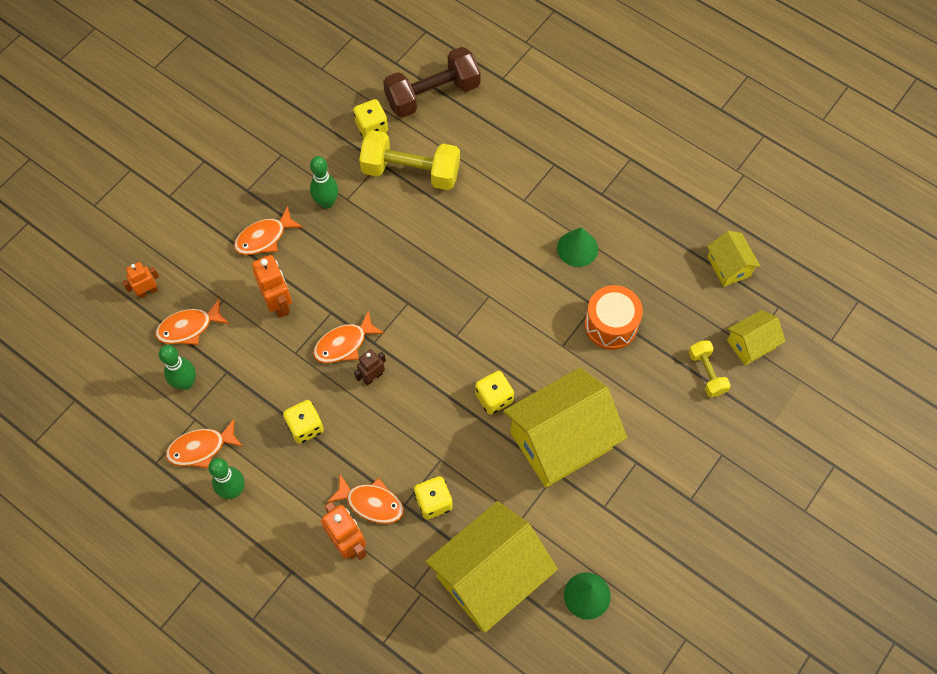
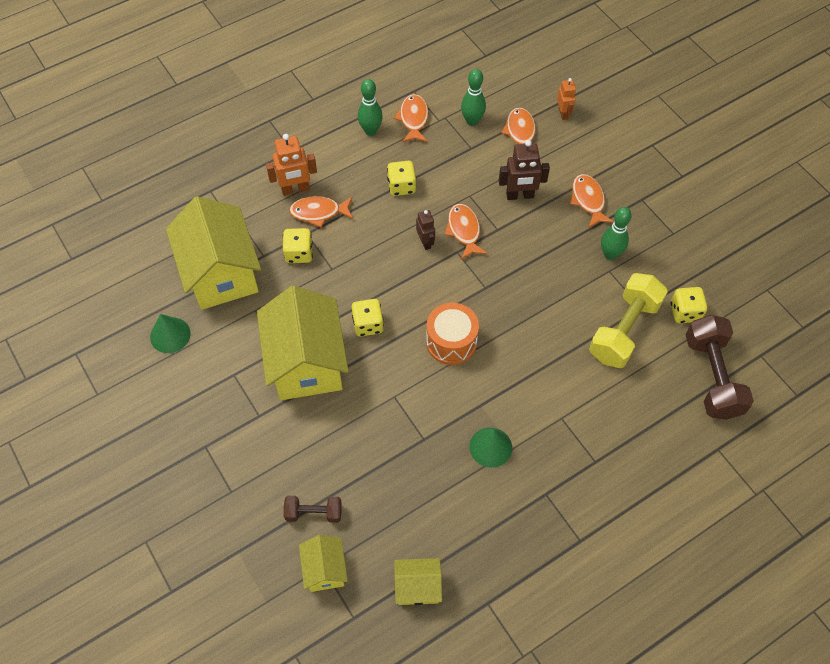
camera: 110 degrees right, 5 degrees down
orange robot [252,255,292,318] -> brown robot [499,140,550,200]
orange fish [327,474,404,524] -> orange fish turned 45 degrees clockwise [289,196,353,228]
orange drum [584,285,643,350] -> orange drum moved to [426,303,479,365]
yellow dumbbell [688,340,731,397] -> brown dumbbell [284,496,342,523]

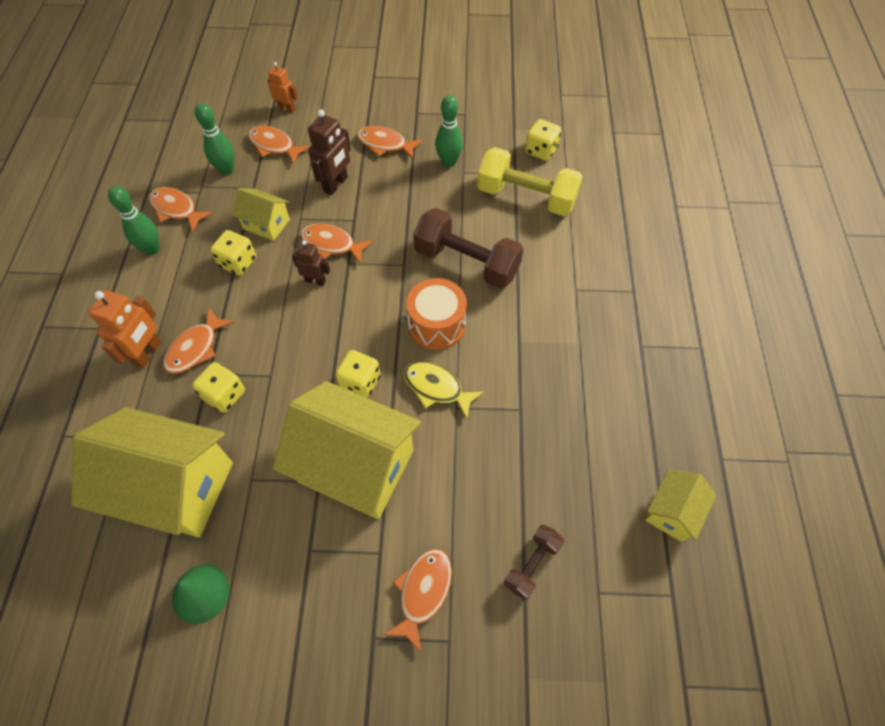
camera: 55 degrees left, 0 degrees up
yellow house [299,535,348,592] -> yellow house moved to [232,188,290,241]
green cone [469,428,512,468] -> none
yellow dumbbell [589,273,668,368] -> yellow dumbbell turned 45 degrees counterclockwise [477,147,583,216]
brown dumbbell [686,315,754,420] -> brown dumbbell moved to [413,208,523,289]
none -> orange fish [384,549,452,653]
none -> yellow fish [403,361,484,419]

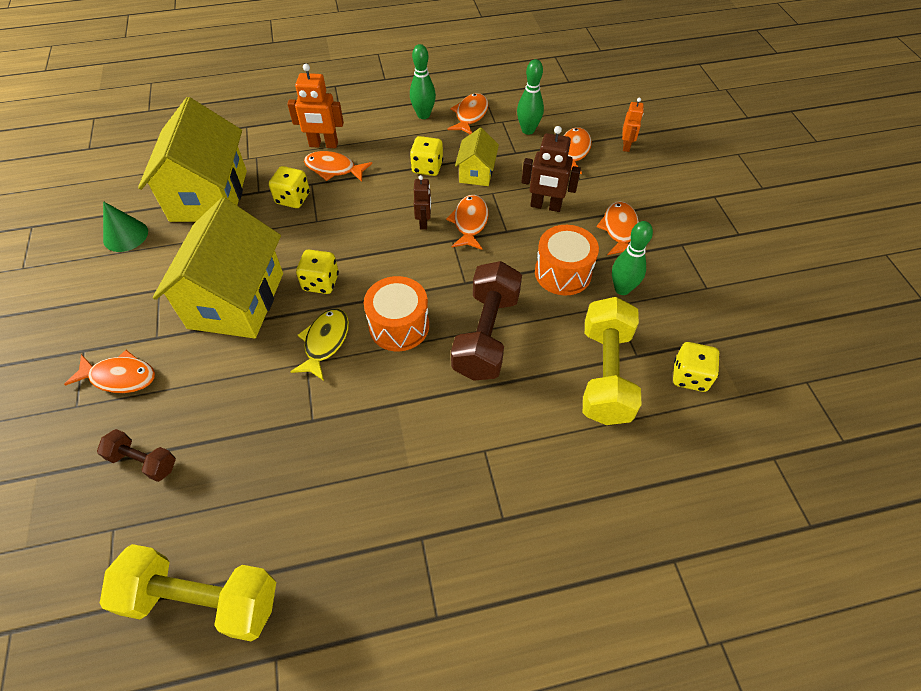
camera: 75 degrees right, 5 degrees down
yellow house [645,469,716,542] -> yellow dumbbell [100,544,276,641]
none -> orange drum [535,225,599,295]

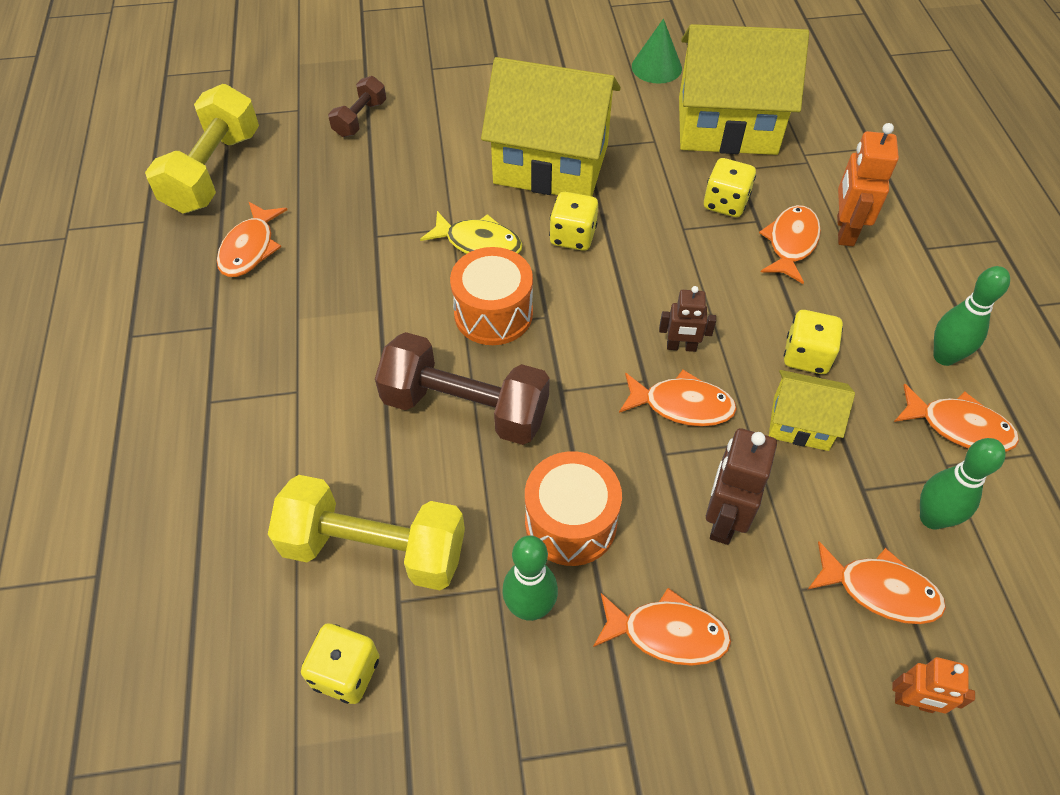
camera: 95 degrees right, 0 degrees up
orange fish [64,350,155,393] -> orange fish moved to [217,202,287,277]

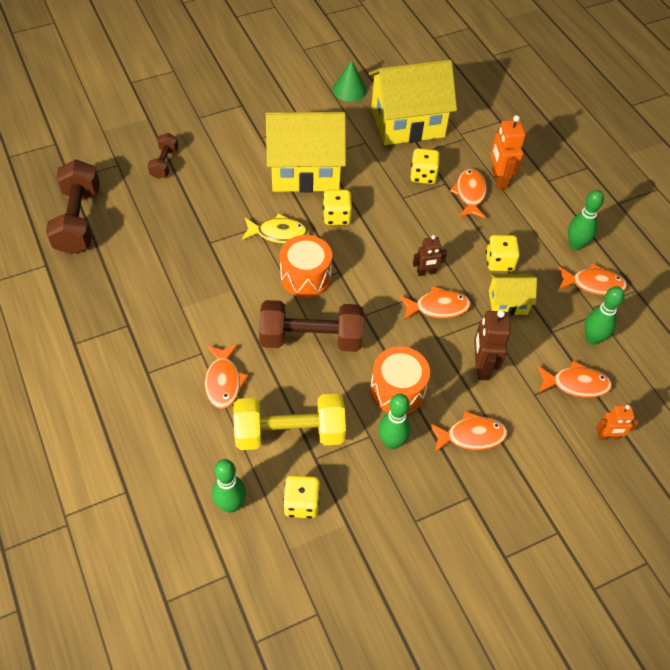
camera: 20 degrees left, 0 degrees up
yellow dumbbell [145,84,259,214] -> brown dumbbell [46,159,100,254]
orange fish [217,202,287,277] -> orange fish moved to [205,344,248,409]
none -> green bowling pin [212,459,246,512]

